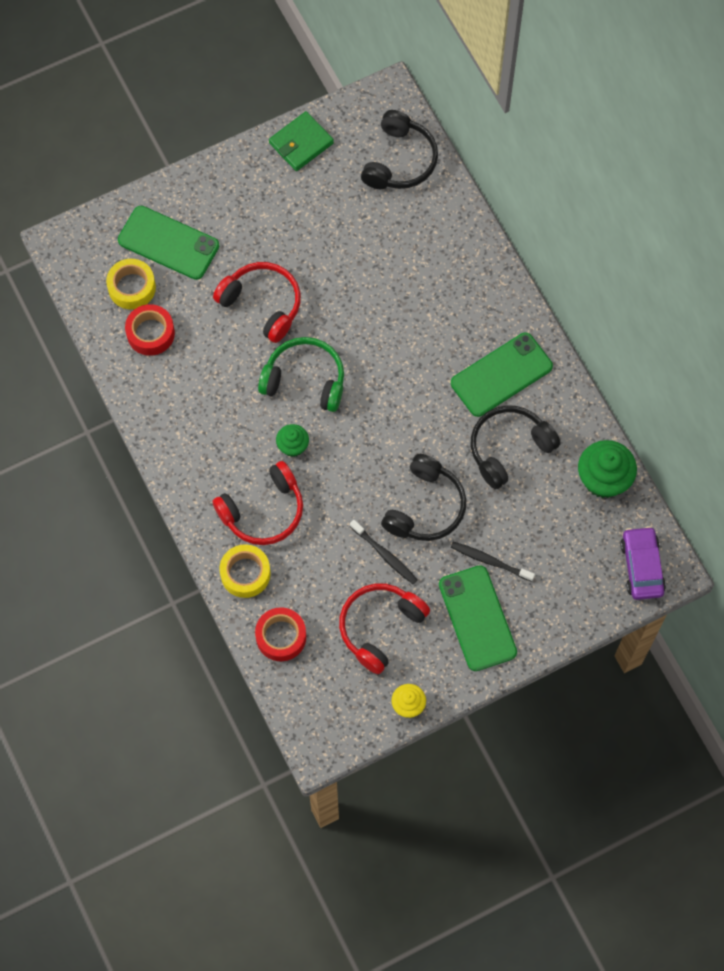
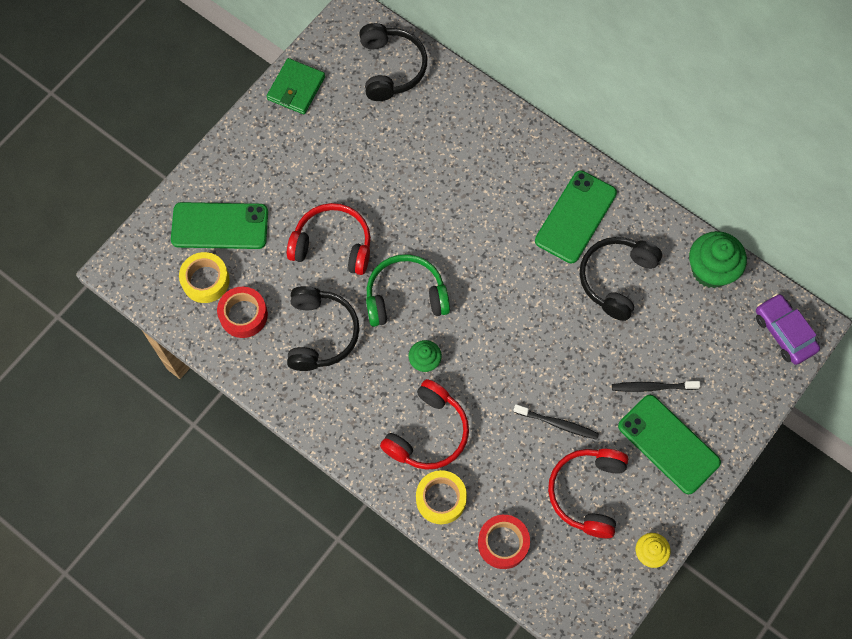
camera: 25 degrees left, 0 degrees up
black headphones [381,454,466,541] -> black headphones moved to [287,286,360,371]

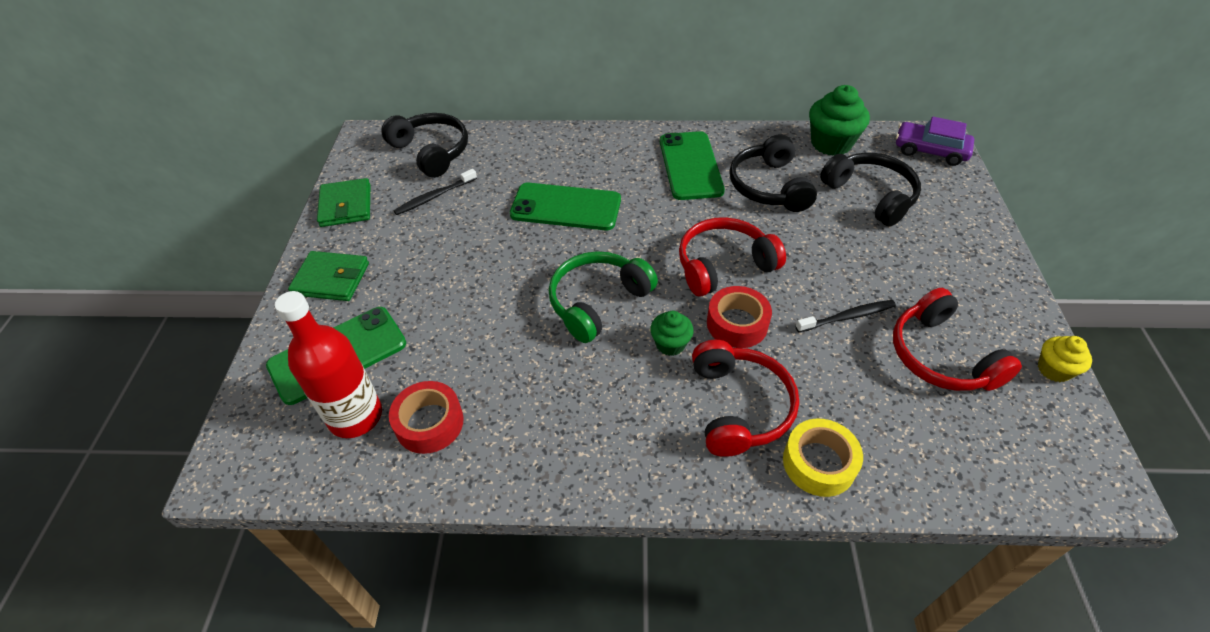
camera: 35 degrees left, 20 degrees down
yellow tape [179,252,230,303] -> red bottle [275,291,382,438]
red headphones [287,203,371,275] -> red headphones moved to [679,217,786,297]
black headphones [287,286,360,371] -> black headphones moved to [820,153,921,227]
red tape [478,515,530,569] -> red tape moved to [707,286,772,348]
black toothbrush [612,381,700,392] -> black toothbrush moved to [393,169,477,215]
green phone [618,395,721,494] -> green phone moved to [510,183,621,230]
none -> green wallet [288,251,369,301]

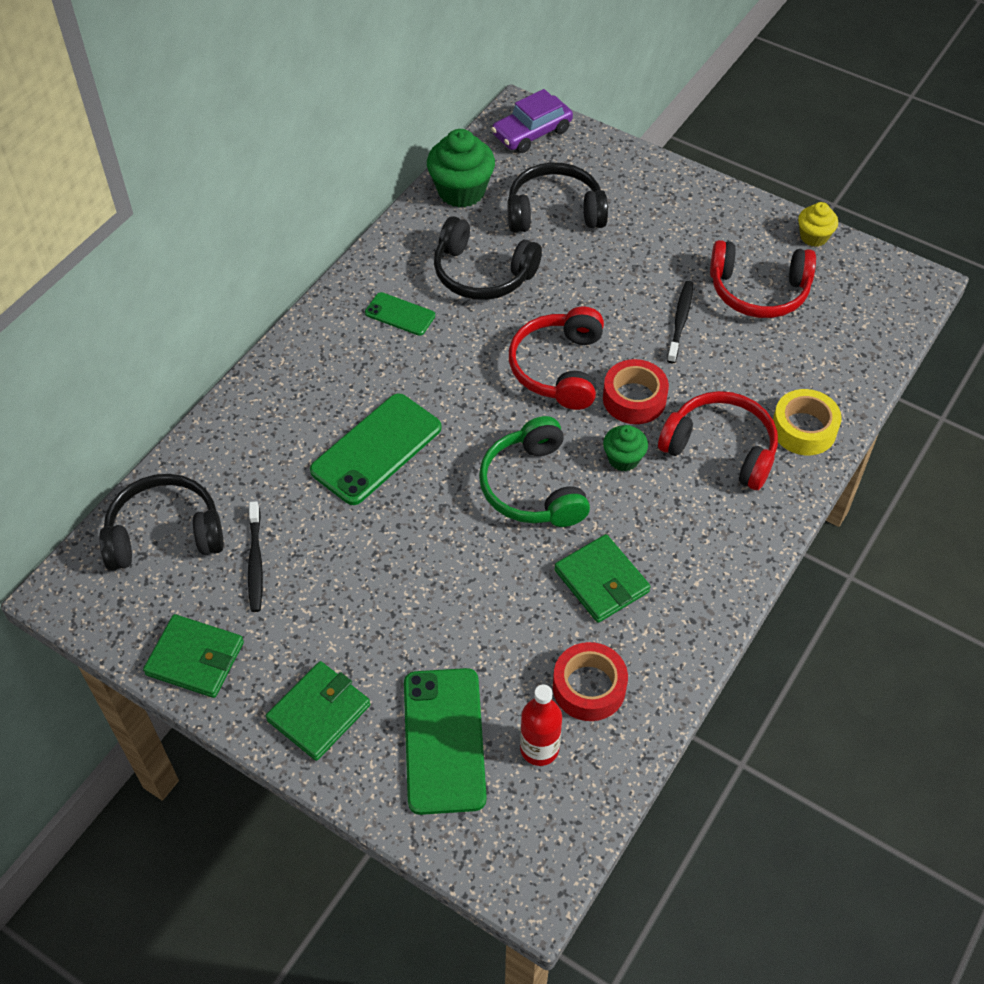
camera: 60 degrees left, 5 degrees up
red bottle [275,291,382,438] -> red bottle [520,685,562,766], size x0.64
green phone [660,131,725,200] -> green phone [365,292,435,336], size x0.54
none -> green wallet [554,534,651,623]

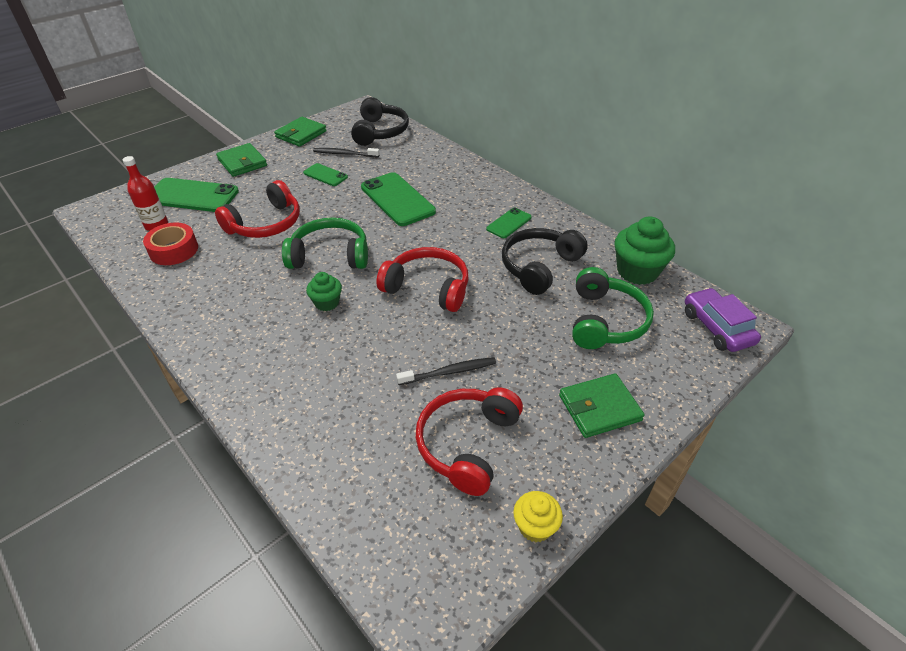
camera: 105 degrees right, 10 degrees down
black headphones [508,162,608,233] -> green headphones [572,267,654,349]
green wallet [554,534,651,623] -> green wallet moved to [559,373,645,438]
red tape [603,359,669,424] -> none
red headphones [658,391,778,490] -> red headphones moved to [215,180,300,238]
black toothbrush [667,281,693,363] -> black toothbrush turned 45 degrees counterclockwise [396,357,496,385]
yellow tape [773,389,842,455] -> none
none -> green phone [303,163,348,186]

